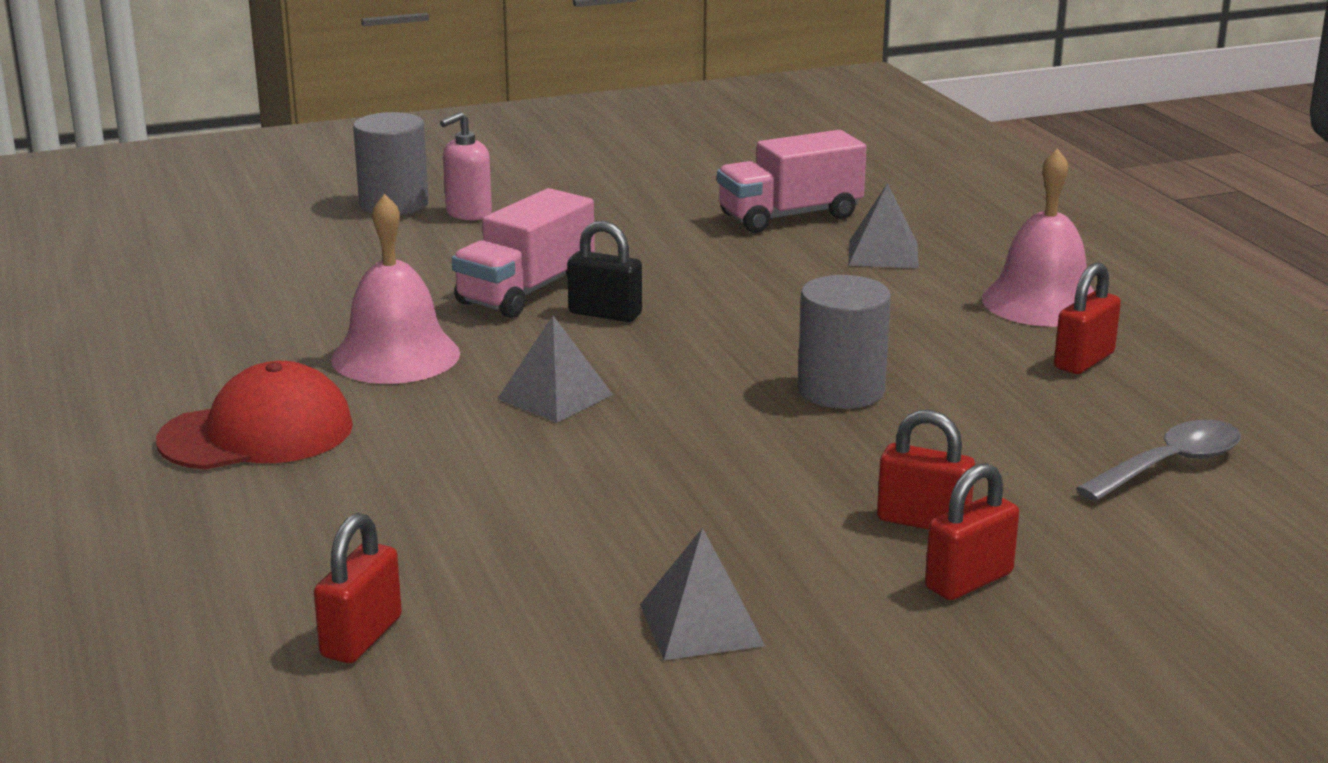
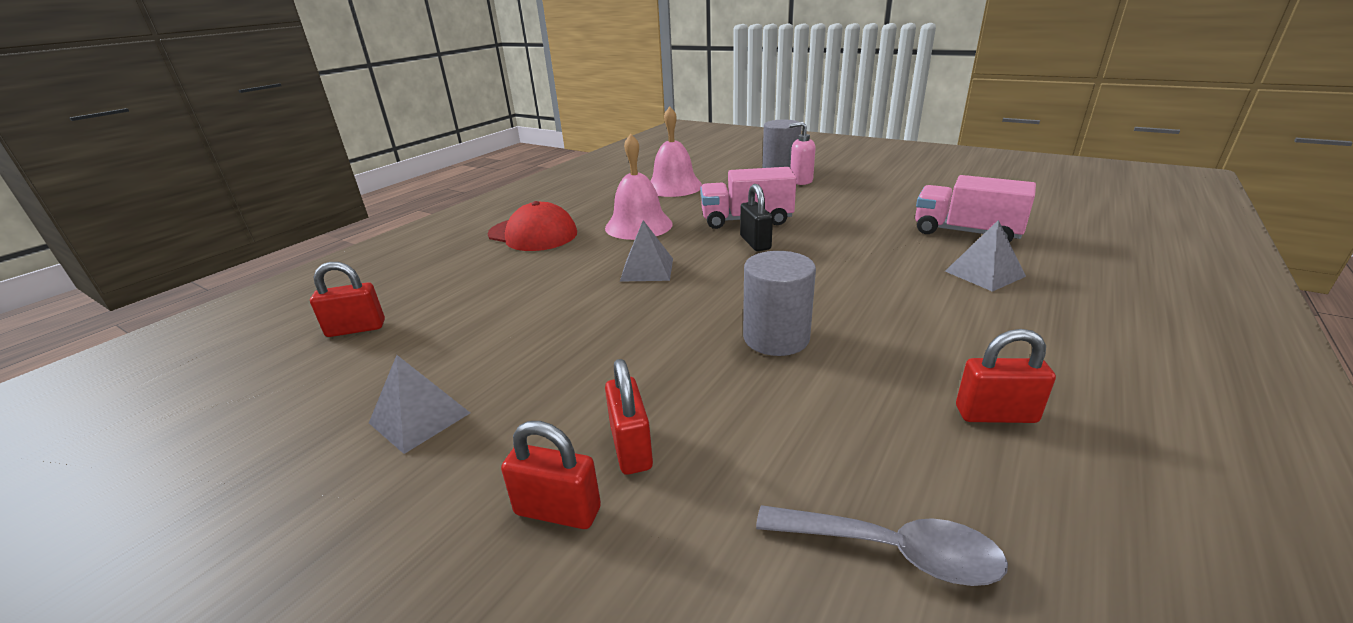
camera: 55 degrees right, 5 degrees up
pink bell [982,148,1094,327] -> pink bell moved to [650,106,702,197]

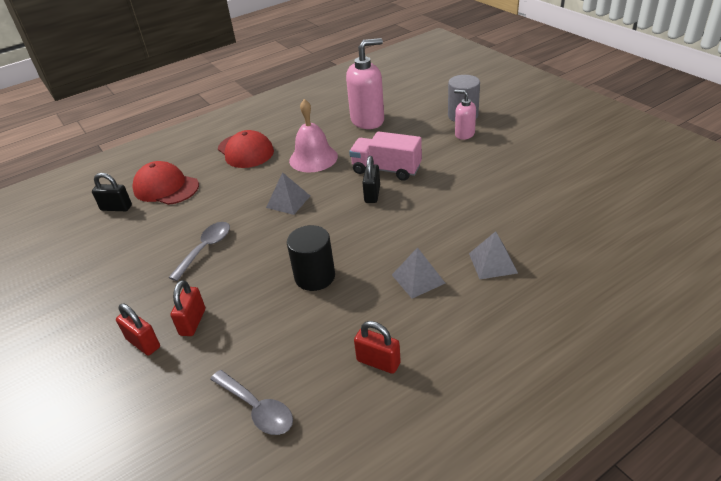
camera: 25 degrees right, 10 degrees up
red padlock [310,262,385,337] -> black padlock [92,173,132,211]
grey pyramid [369,355,470,454] -> grey pyramid moved to [392,247,445,298]
pink bell [650,106,702,197] -> pink soap dispenser [346,38,384,129]
grey cylinder [743,251,816,356] -> black cylinder [287,225,335,291]
pink truck [915,175,1036,243] -> none
none -> red cap [132,161,199,205]
none -> grey spoon [168,222,230,281]

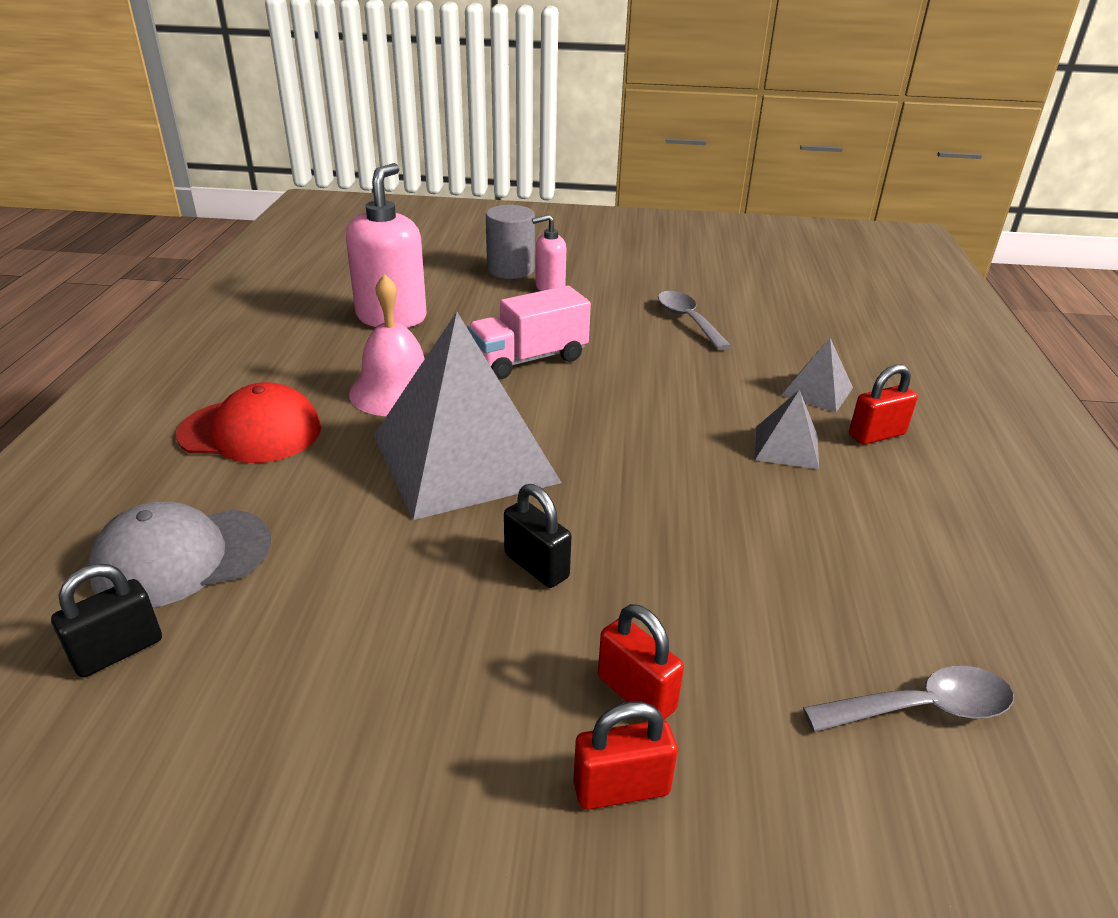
camera: 55 degrees left, 5 degrees down
red cap [132,161,199,205] -> grey cap [88,501,271,607]
grey spoon [168,222,230,281] -> grey spoon moved to [658,291,731,350]
grey pyramid [266,172,310,215] -> grey pyramid [374,312,562,520], size x2.32
black cylinder [287,225,335,291] -> none
red padlock [354,321,401,374] -> red padlock moved to [849,364,918,445]
black padlock [362,156,380,203] -> black padlock moved to [504,484,572,588]

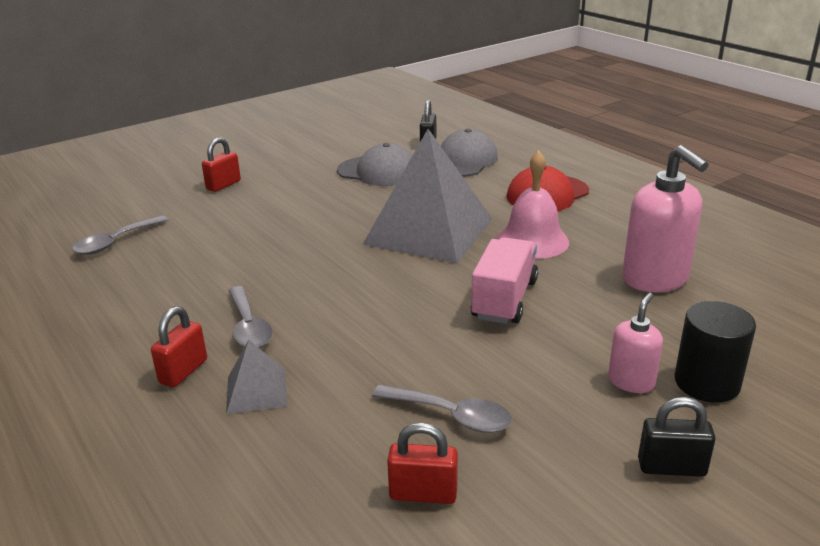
camera: 140 degrees right, 5 degrees down
grey cylinder [486,205,535,279] -> black cylinder [675,301,756,403]
black padlock [504,484,572,588] -> black padlock moved to [638,397,715,477]
red padlock [598,604,684,720] -> red padlock moved to [387,423,458,504]
grey pyramid [755,390,819,469] -> grey spoon [228,286,273,348]
none -> grey cap [337,143,412,186]

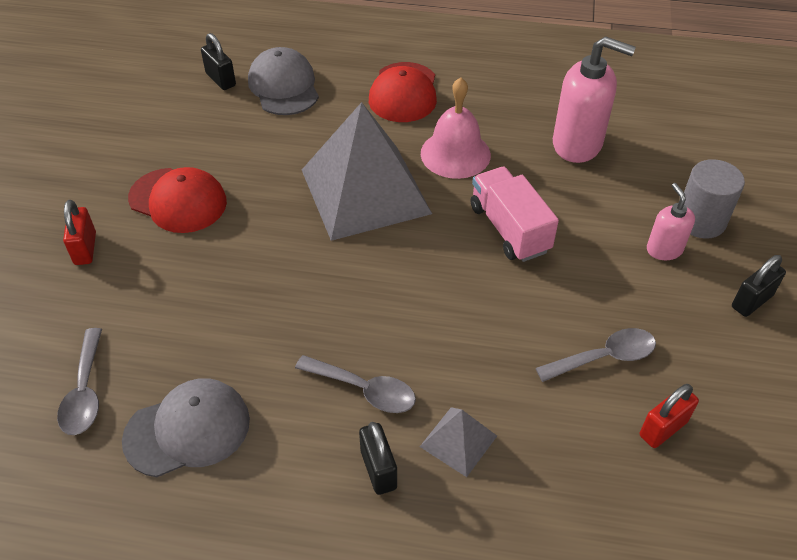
camera: 45 degrees left, 20 degrees up
red padlock [151,306,207,387] -> black padlock [359,422,397,495]
grey cap [337,143,412,186] -> grey cap moved to [122,378,250,477]
black cylinder [675,301,756,403] -> grey cylinder [684,159,745,239]
none -> red cap [128,167,227,233]

